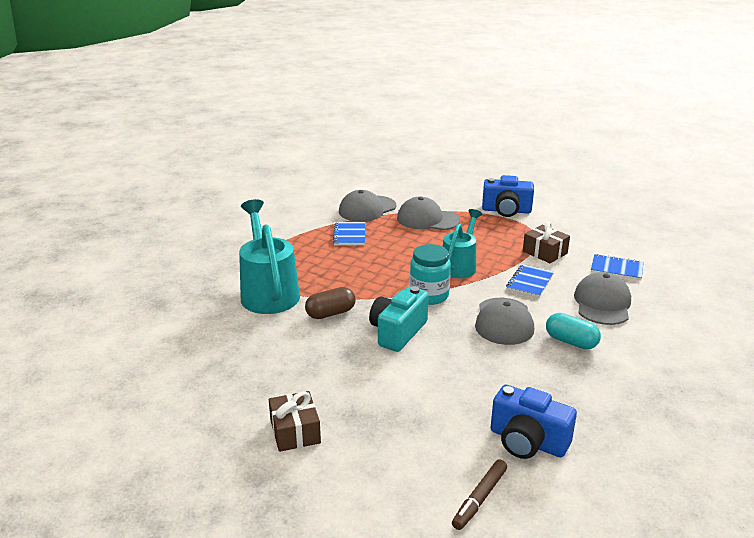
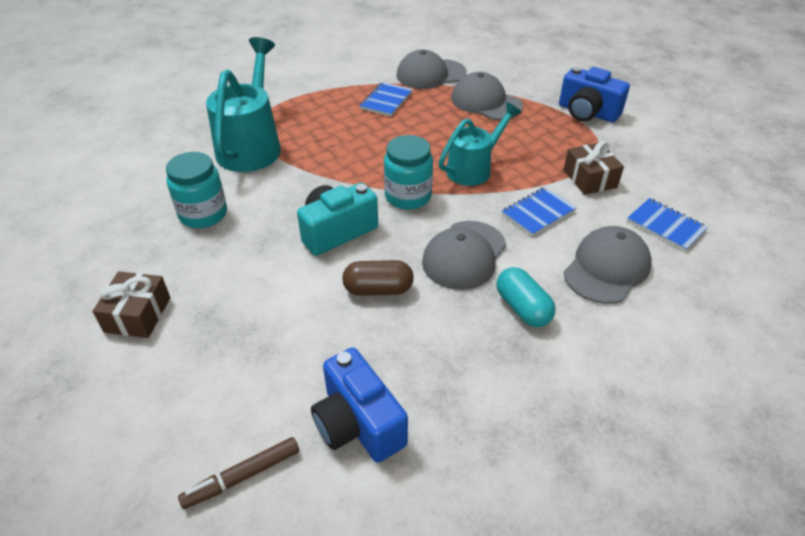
camera: 25 degrees right, 15 degrees up
brown capsule [305,287,356,319] -> brown capsule moved to [342,260,414,296]
none -> turquoise jar [166,152,227,228]

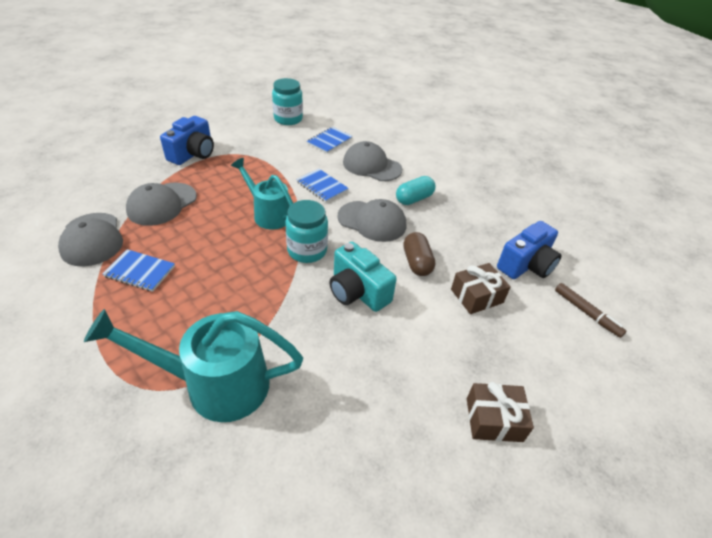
camera: 100 degrees left, 0 degrees up
turquoise jar [166,152,227,228] -> turquoise jar moved to [272,78,303,125]
brown gift [563,141,624,195] -> brown gift moved to [451,263,511,314]

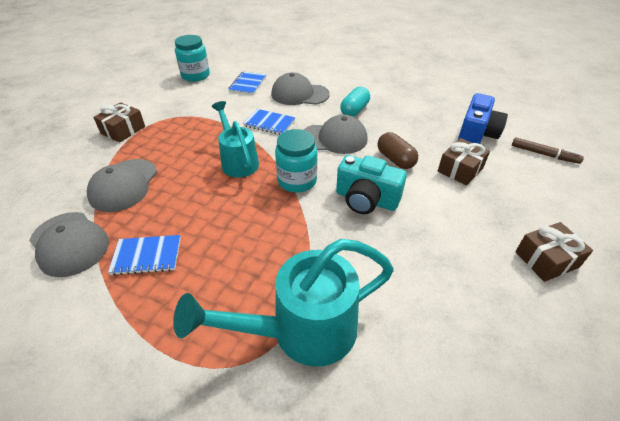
camera: 20 degrees left, 0 degrees up
blue camera [160,116,214,165] -> brown gift [93,102,145,143]
turquoise watering can [231,158,293,230] -> turquoise watering can turned 45 degrees clockwise [212,101,259,177]

